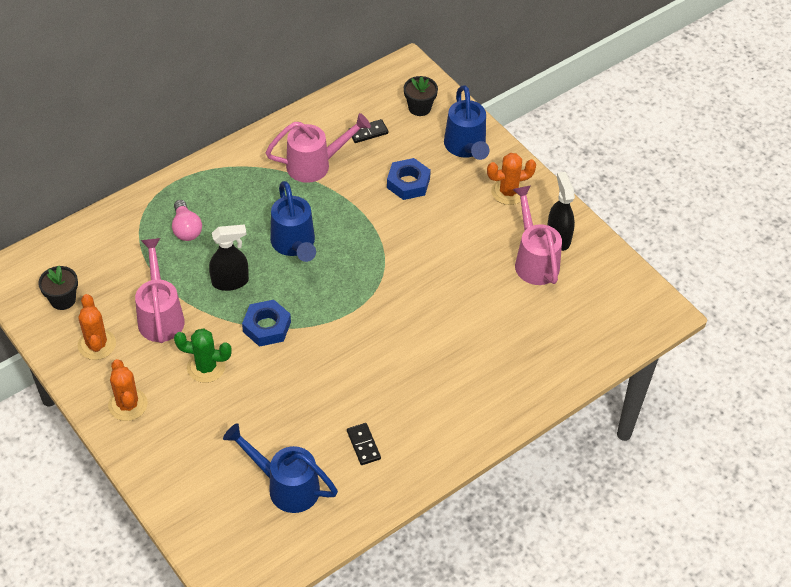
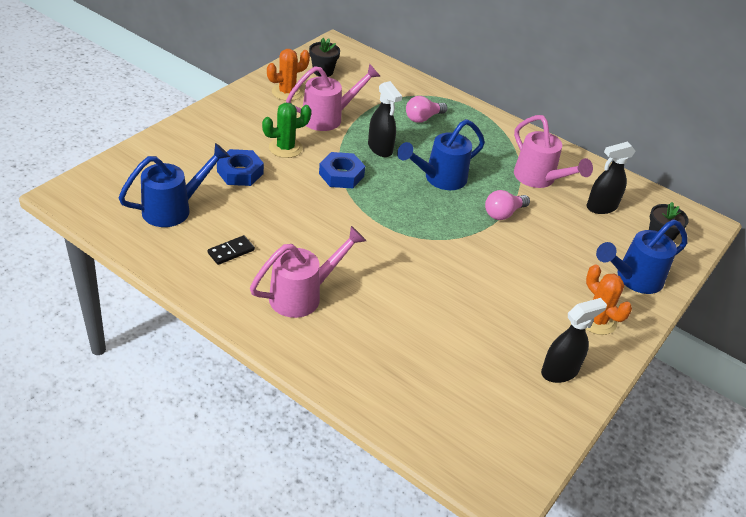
camera: 70 degrees right, 10 degrees down
orange cactus [108,359,148,421] -> none
green cactus [174,328,232,383] -> green cactus turned 75 degrees clockwise [262,103,311,158]
blue watering can [223,423,338,513] -> blue watering can turned 45 degrees clockwise [119,143,230,227]
black domino [348,119,388,143] -> black spray bottle [587,142,636,214]
blue nut [387,158,431,200] -> blue nut moved to [217,149,264,186]
pink watering can [512,185,562,285] -> pink watering can moved to [250,226,366,318]
none -> pink light bulb [485,190,530,220]

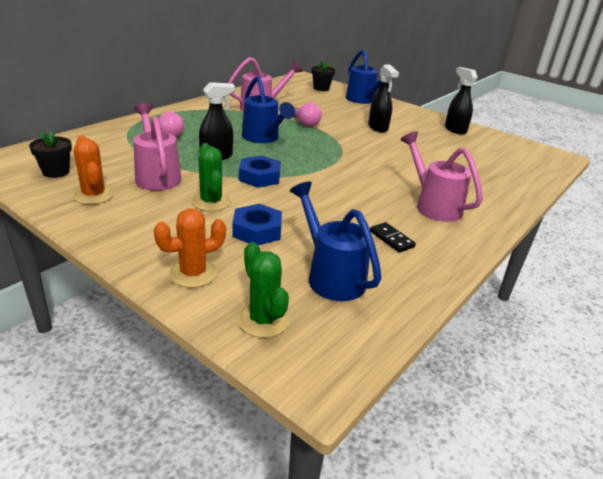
camera: 85 degrees left, 10 degrees down
orange cactus [586,264,632,335] -> orange cactus moved to [154,209,226,288]
black spray bottle [587,142,636,214] -> black spray bottle moved to [368,64,399,133]
none -> green cactus [237,242,290,338]

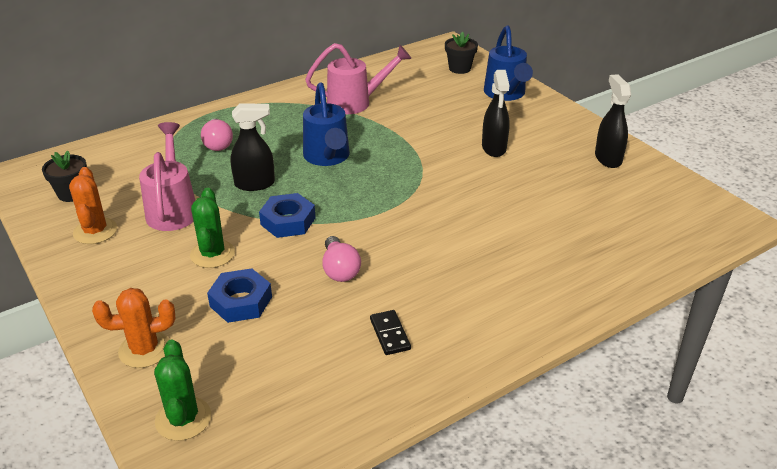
camera: 20 degrees right, 5 degrees up
blue watering can [290,181,381,301] -> none
pink light bulb [294,103,322,127] -> pink light bulb moved to [322,236,361,282]
pink watering can [400,131,483,222] -> none

